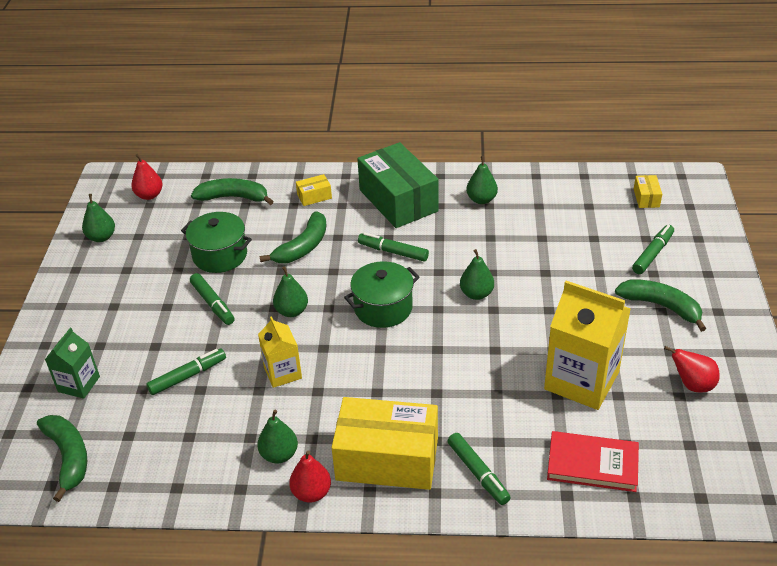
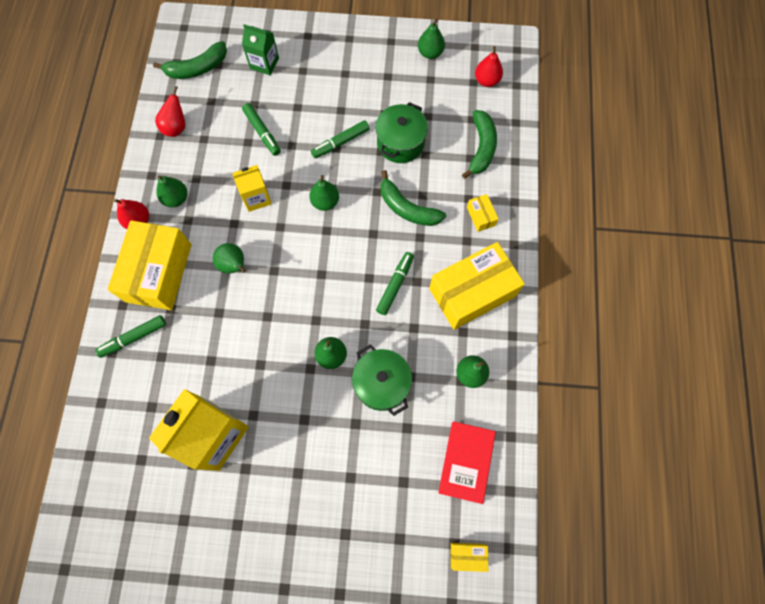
camera: 90 degrees right, 30 degrees up
green pot [344,261,420,328] -> green pot moved to [352,344,412,416]
green box [357,142,439,228] -> yellow box [429,242,525,330]
red book [547,431,639,492] -> red book moved to [438,421,496,504]
green banana [615,280,707,332] -> none
green marker [632,225,674,274] -> none
red pear [664,346,720,393] -> red pear moved to [155,86,185,137]
none -> green pear [213,243,246,274]

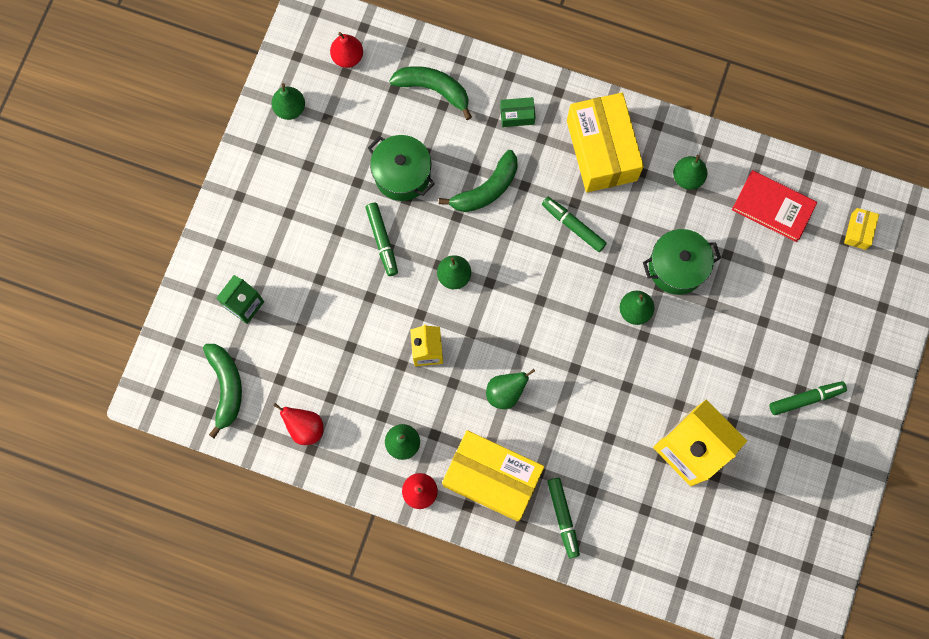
camera: 75 degrees left, 5 degrees up
green marker [242,103,281,156] -> green marker moved to [769,381,847,415]
yellow box [467,194,498,232] -> green box [500,97,536,127]

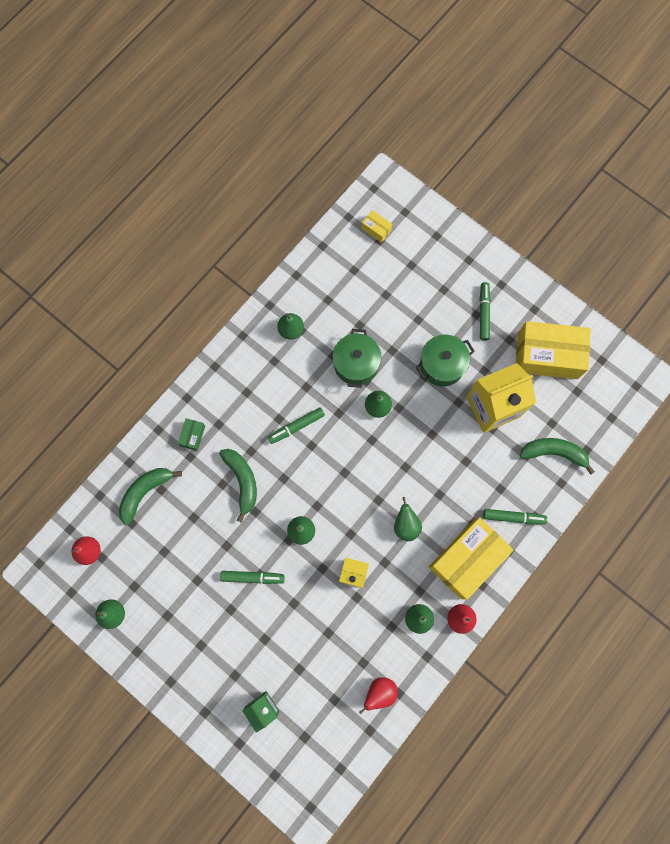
camera: 70 degrees left, 0 degrees up
green banana [203,344,242,438] -> green banana moved to [520,438,595,475]
green pot [368,135,435,201] -> green pot moved to [416,335,474,386]
yellow box [567,93,644,193] -> yellow box moved to [516,321,591,379]
red book [732,170,817,242] -> none

